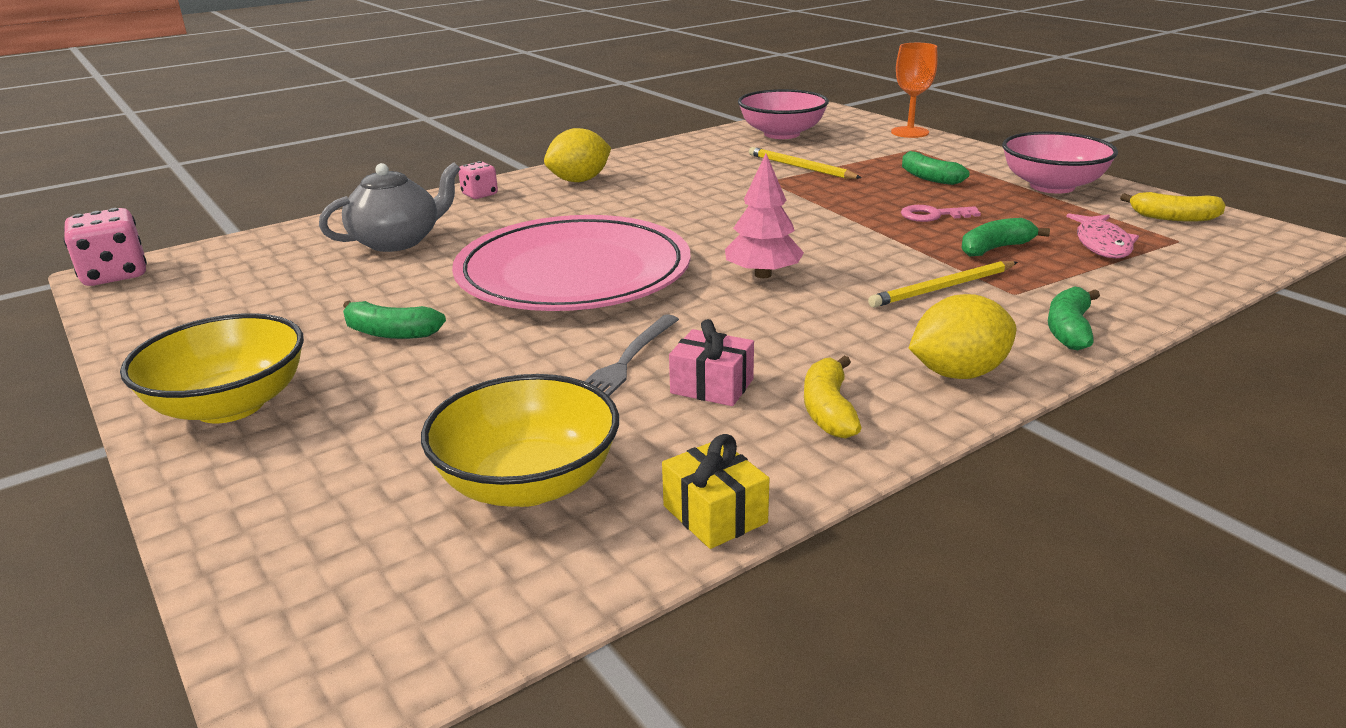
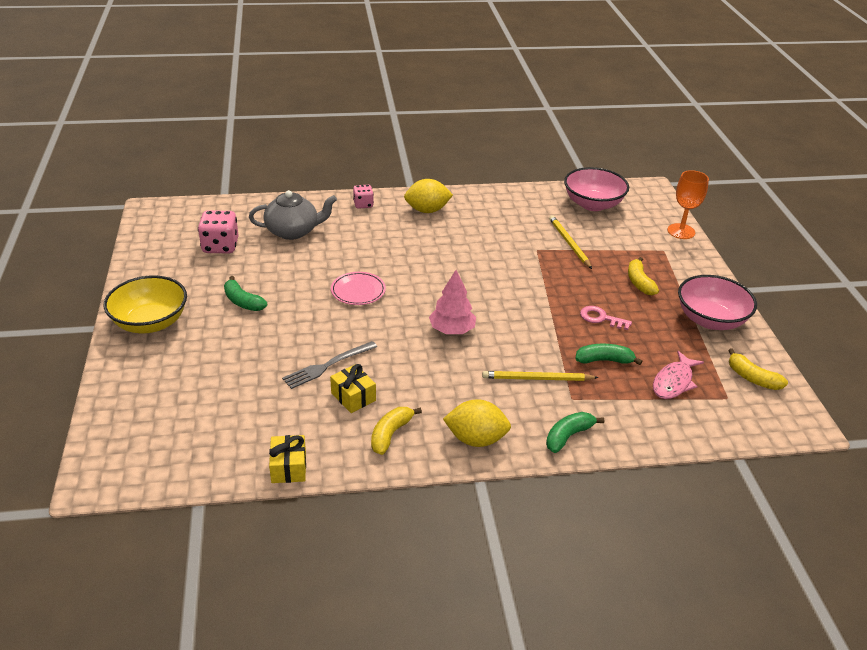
camera: 25 degrees right, 10 degrees up
pink dice [63,208,147,286] -> pink dice moved to [198,210,239,253]
yellow bowl [421,374,619,507] -> none
pink plate [452,215,691,311] -> pink plate [331,272,386,305], size x0.40
pink gift [669,319,754,406] -> yellow gift [330,364,376,413]
green banana [902,151,969,185] -> yellow banana [628,257,659,295]

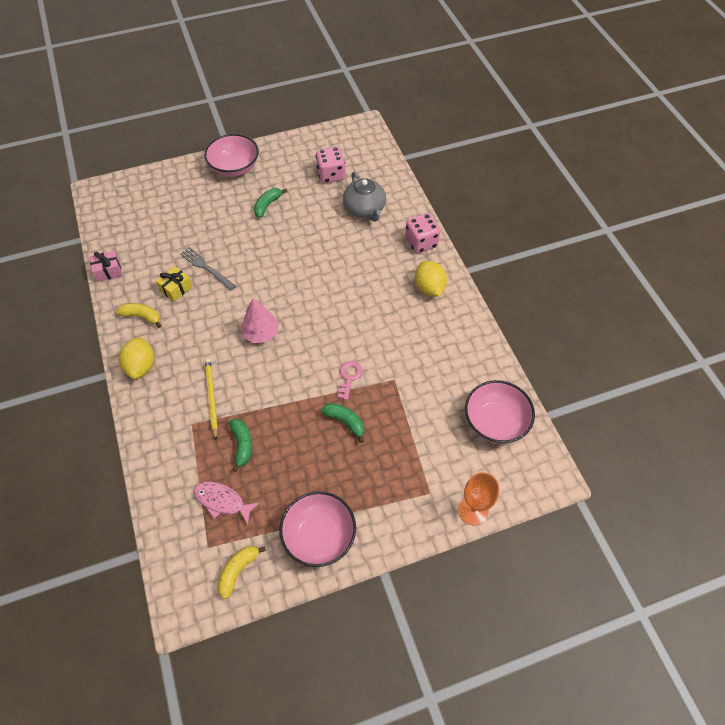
camera: 80 degrees right, 20 degrees up
yellow bowl [104,276,187,333] -> pink bowl [204,134,259,177]
yellow gift [269,435,306,483] -> pink gift [90,251,122,282]
pink plate [331,272,386,305] -> none
pink dice [353,185,374,209] -> pink dice [405,213,440,253], size x1.68
green banana [546,412,604,453] -> green banana moved to [321,403,364,443]
yellow pencil [549,215,592,269] -> none
pink key [580,306,632,330] -> pink key moved to [337,361,362,400]
yellow banana [628,257,659,295] -> none

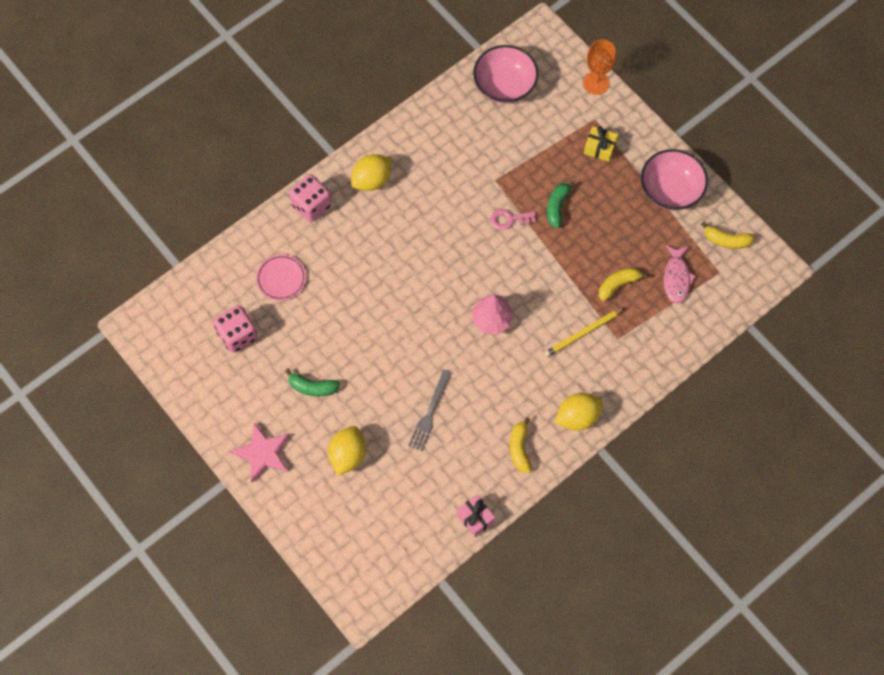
camera: 110 degrees left, 10 degrees up
yellow gift [156,266,193,302] -> yellow gift moved to [584,126,618,162]
pink bowl [204,134,259,177] -> pink star [230,423,290,482]
green banana [230,419,252,472] -> yellow banana [599,267,648,301]
grey teapot [343,172,386,222] -> pink plate [256,254,306,301]
none -> yellow lemon [328,426,366,476]

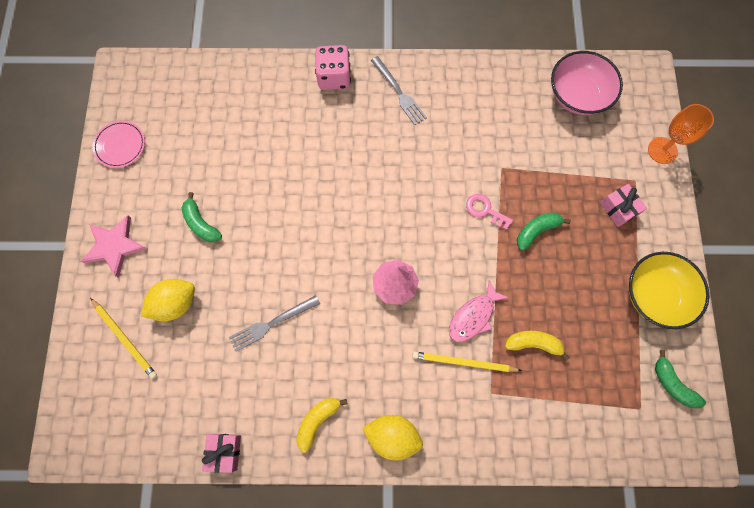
camera: 40 degrees right, 5 degrees up
pink dice [213,305,258,353] -> none
pink plate [256,254,306,301] -> pink plate moved to [92,121,145,168]
yellow lemon [351,154,391,191] -> grey fork [371,56,427,125]
yellow gift [584,126,618,162] -> pink gift [600,184,647,227]
pink bowl [641,149,708,210] -> yellow bowl [629,252,709,329]
pink fish [664,245,696,304] -> pink fish moved to [449,280,509,342]
yellow banana [701,222,755,249] -> green banana [655,350,706,408]
none -> yellow pencil [90,298,157,379]

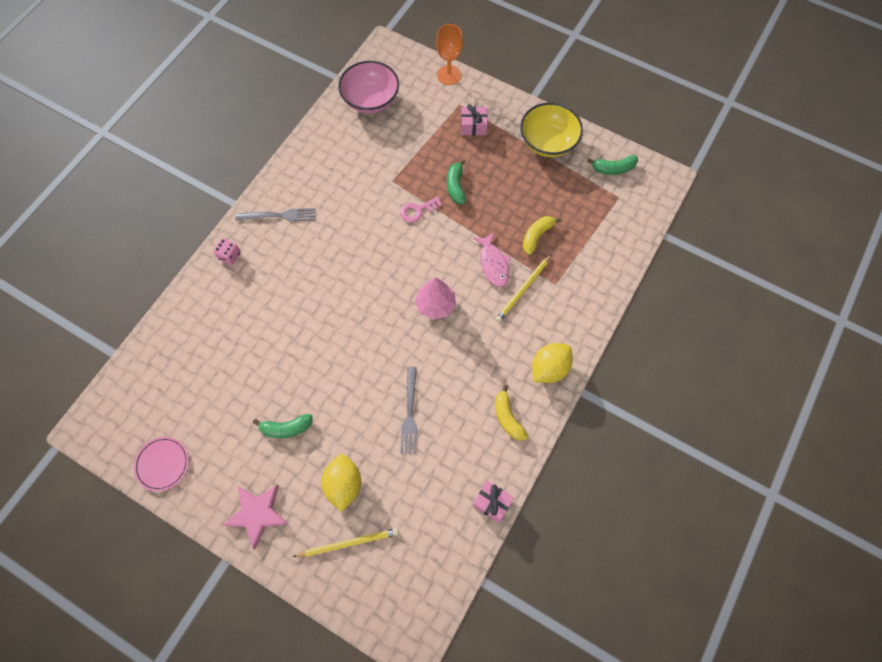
camera: 60 degrees left, 5 degrees down
pink dice [315,45,351,90] -> pink dice [213,238,241,265], size x0.59

